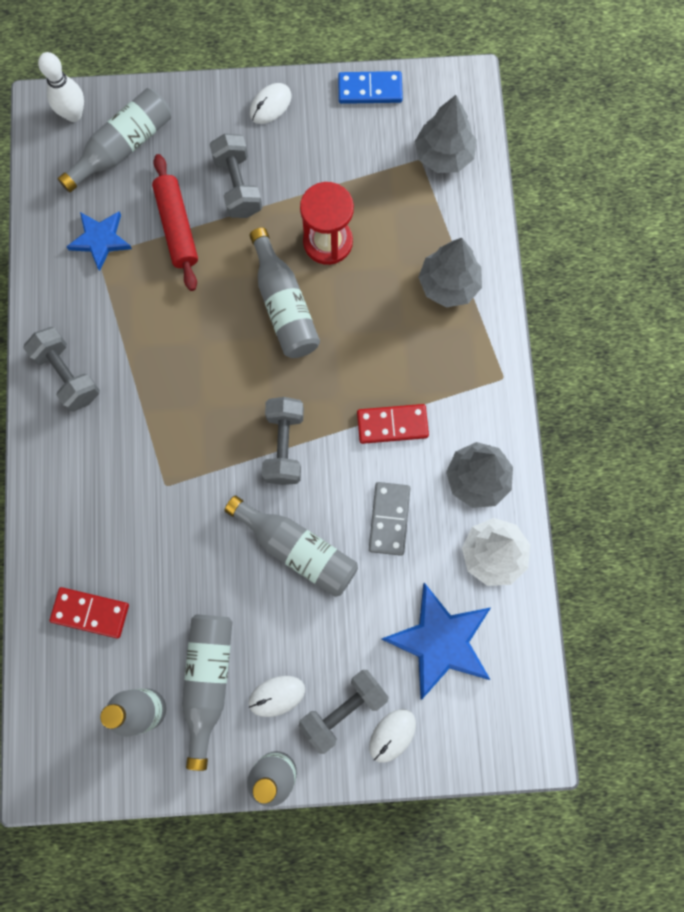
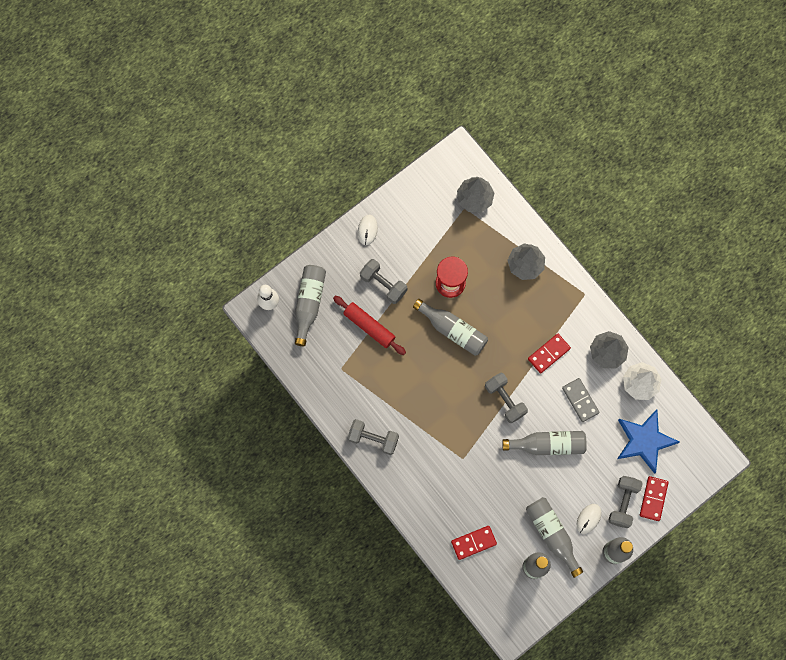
camera: 35 degrees left, 0 degrees up
blue star [66,211,132,271] -> none
blue domino [338,71,403,104] -> none
white mouse [369,709,416,763] -> red domino [640,476,669,521]

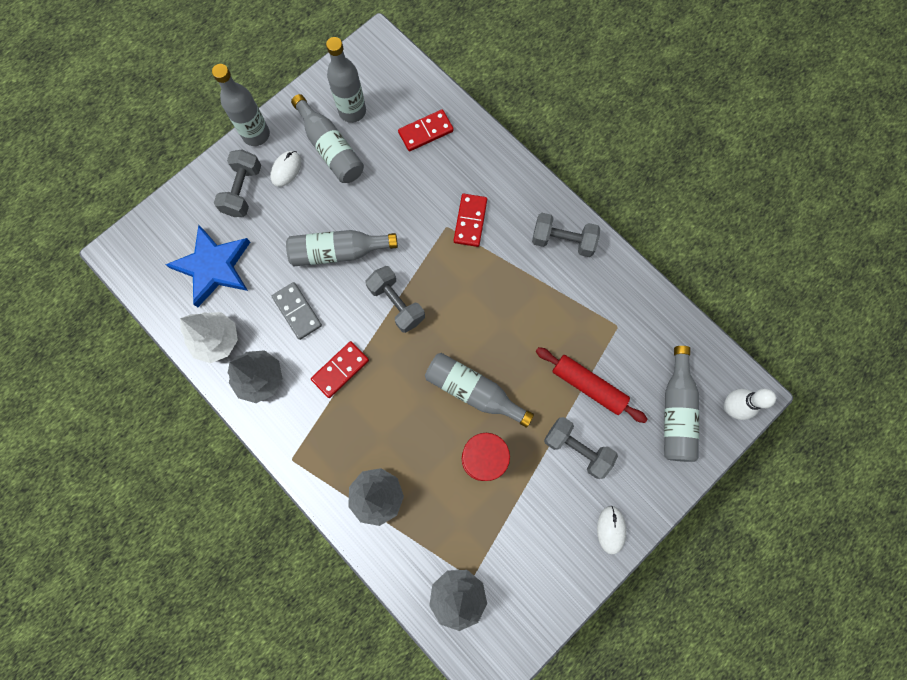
camera: 175 degrees right, 0 degrees up
red domino [640,476,669,521] -> red domino moved to [454,194,487,247]

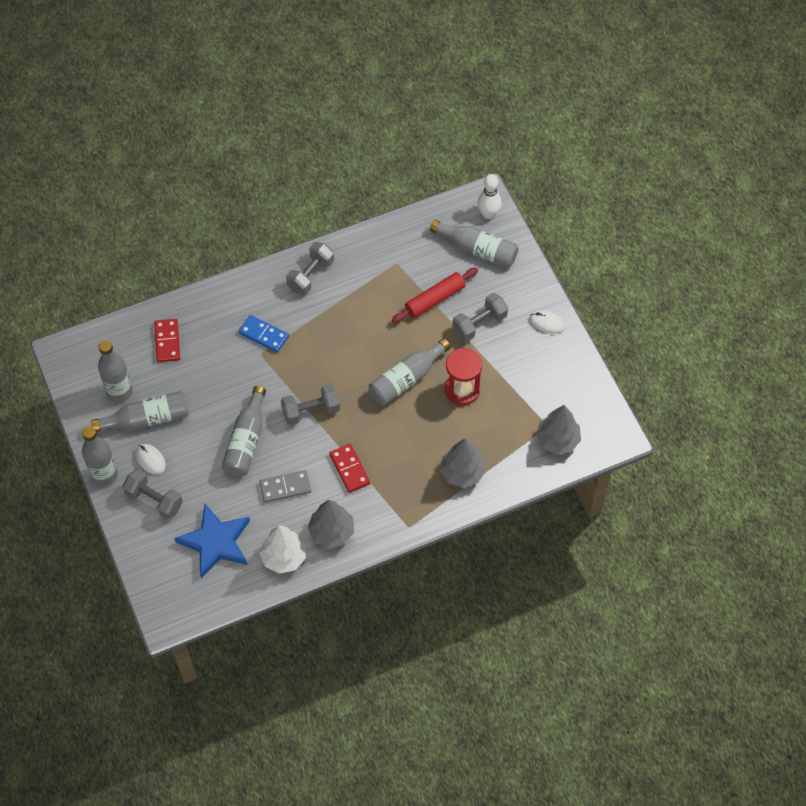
camera: 70 degrees left, 15 degrees down
red domino [454,194,487,247] -> blue domino [239,315,289,353]

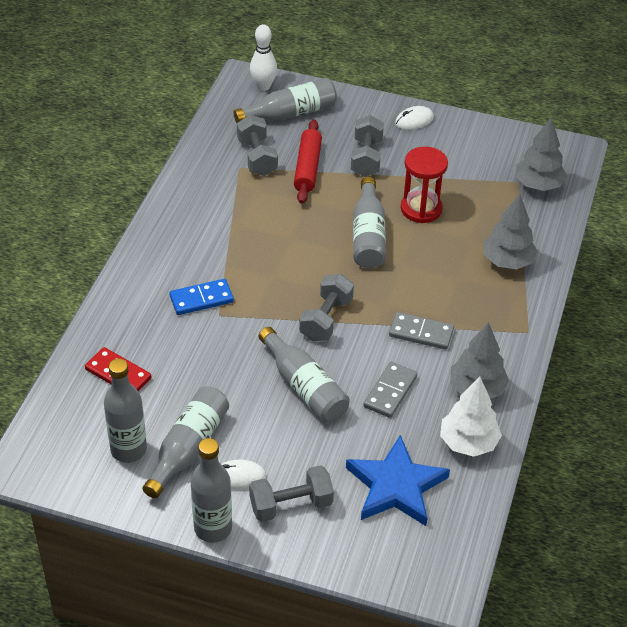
camera: 50 degrees left, 15 degrees down
grey dumbbell [286,242,334,295] -> grey dumbbell moved to [237,115,278,176]
red domino [329,444,370,493] -> grey domino [389,312,454,350]

